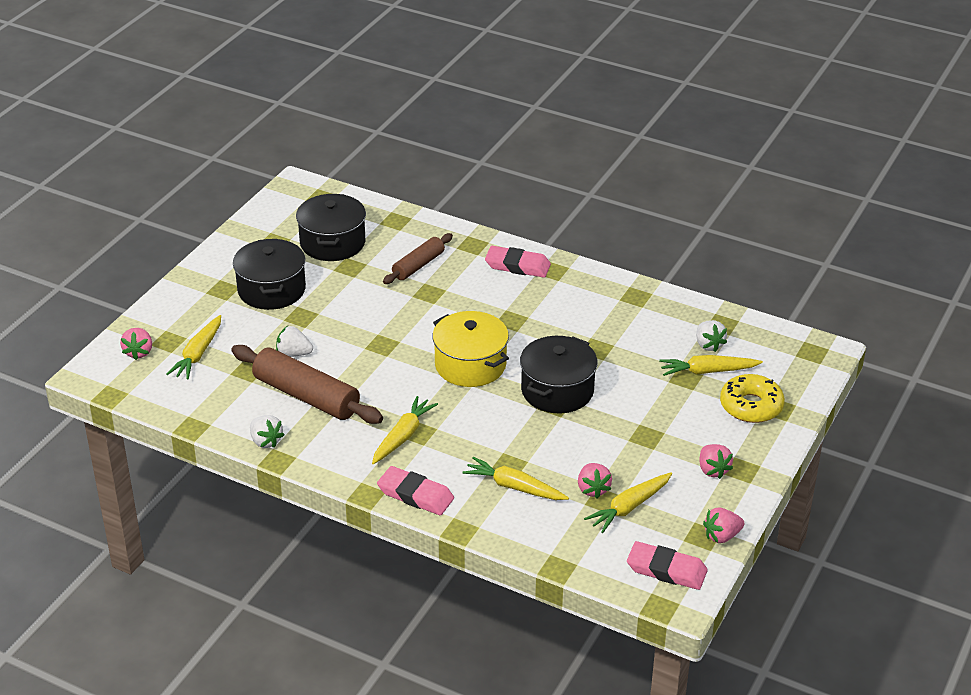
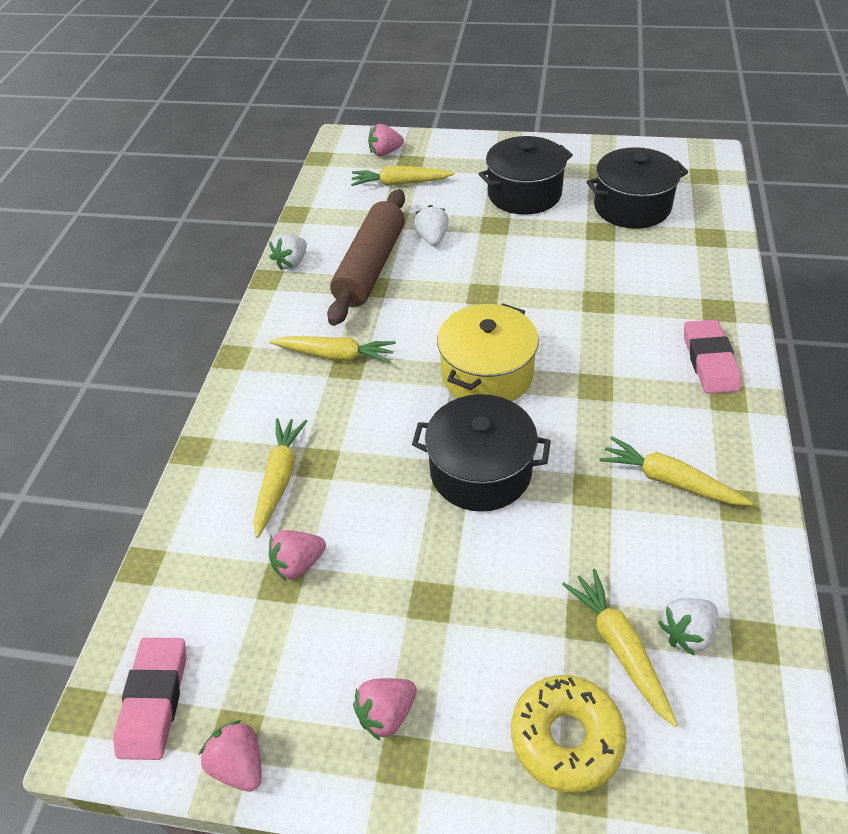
camera: 75 degrees right, 10 degrees up
pink eraser [377,466,454,515] -> none
brown rolling pin [383,233,453,284] -> none
yellow carrot [584,472,672,533] -> yellow carrot moved to [599,436,753,505]

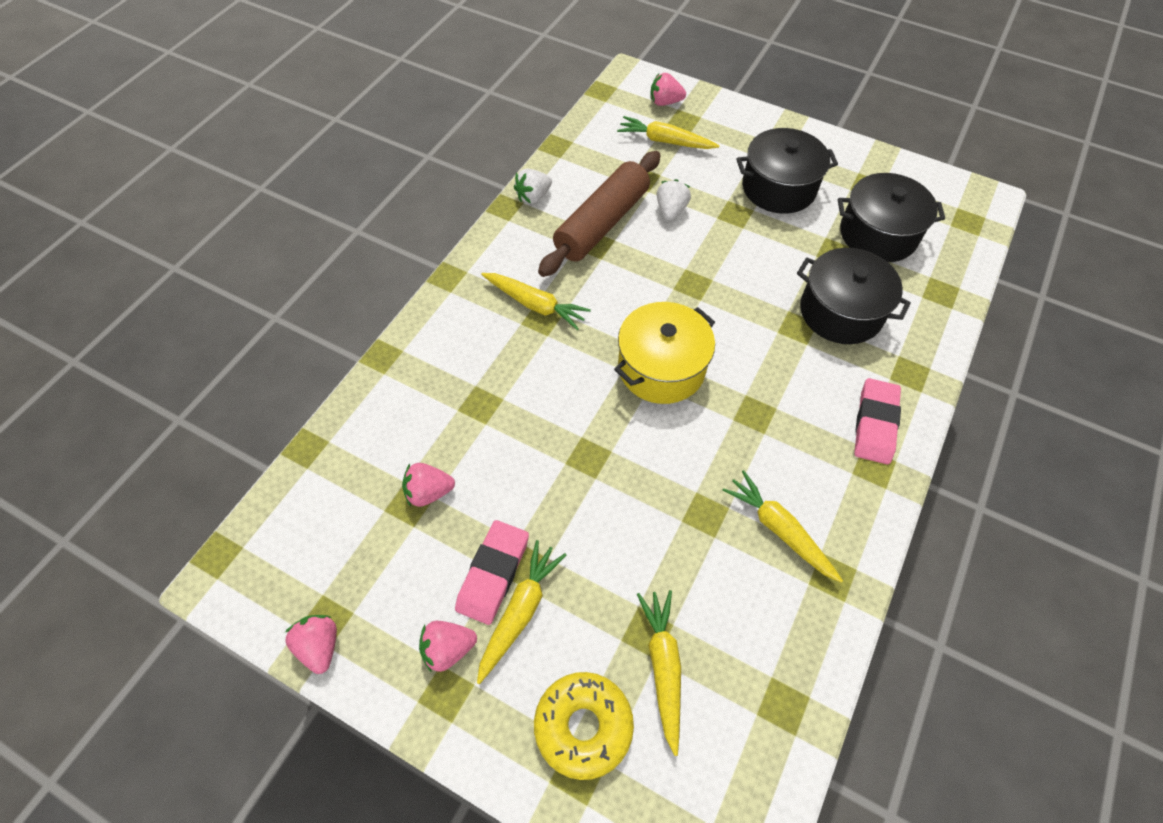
camera: 15 degrees right, 10 degrees up
pink eraser [113,638,186,760] -> pink eraser moved to [455,520,529,625]
yellow carrot [253,418,307,538] -> yellow carrot moved to [477,540,566,684]
black pot [412,394,551,512] -> black pot moved to [797,248,911,344]
white strawberry [658,598,718,655] -> none

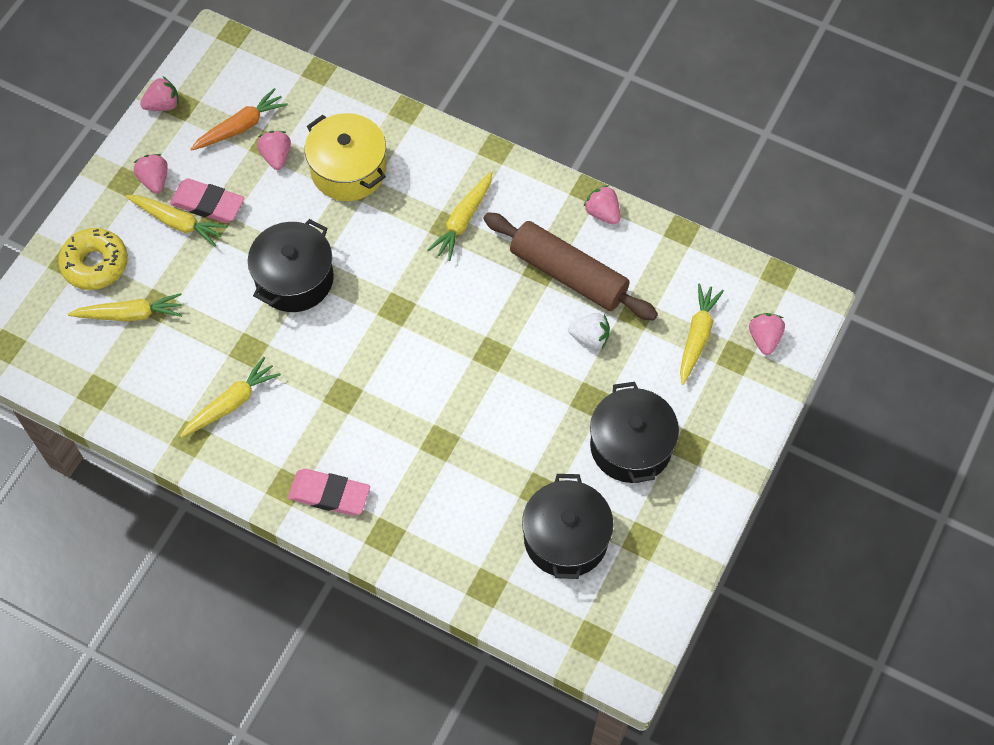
camera: 90 degrees right, 5 degrees up
white strawberry [514,169,552,204] -> pink strawberry [583,185,620,225]
yellow pot [614,302,715,404] -> yellow pot moved to [305,113,386,201]
black pot [797,248,911,344] -> black pot moved to [248,219,334,312]
none -> orange carrot [191,88,288,151]

